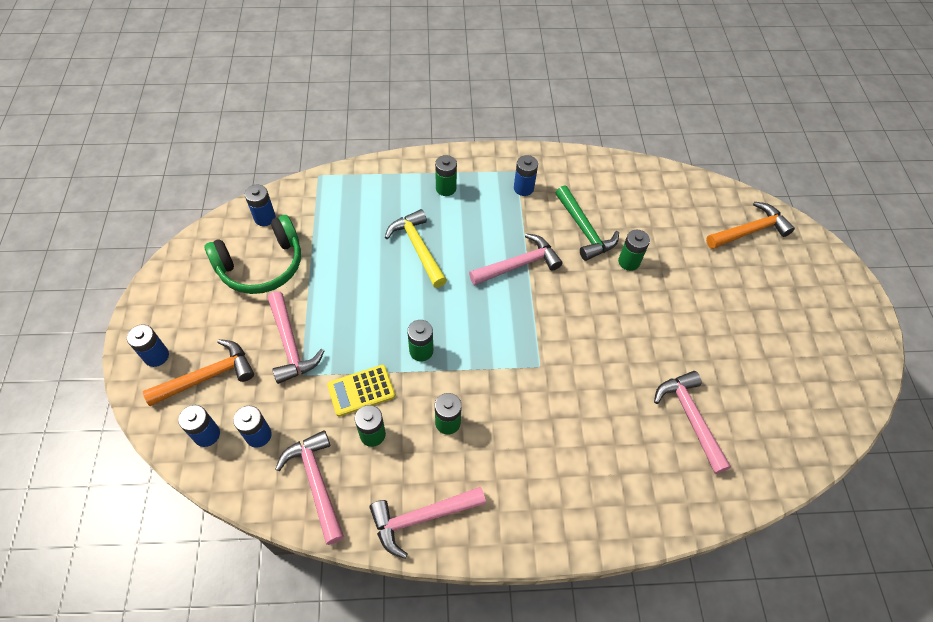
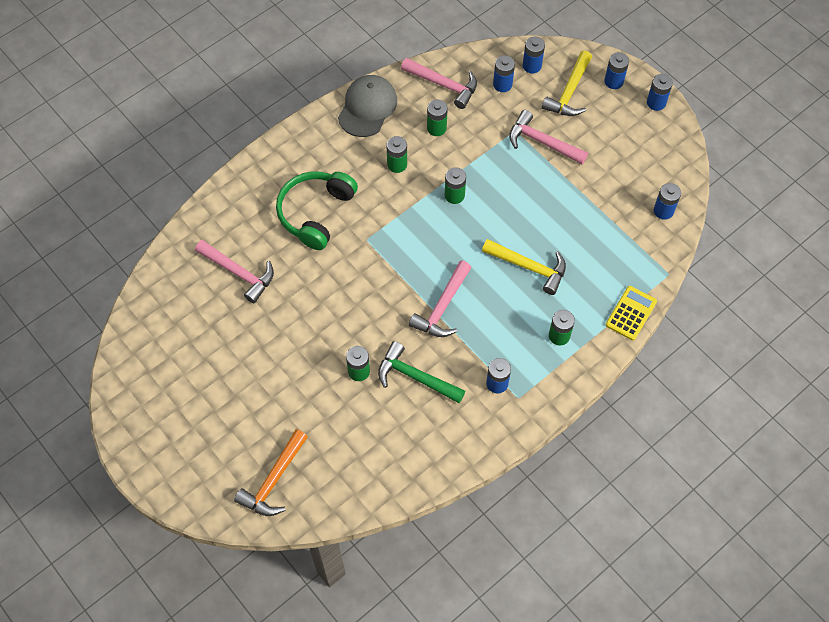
camera: 145 degrees right, 5 degrees up
orange hammer [143,339,254,406] -> yellow hammer [542,50,592,116]
green headphones [204,215,301,294] -> green headphones moved to [276,171,358,250]
yellow calculator [327,365,395,417] -> yellow calculator moved to [606,286,657,341]
pink hammer [369,487,486,559] -> grey cap [338,75,397,137]
none -> blue battery [647,74,673,111]

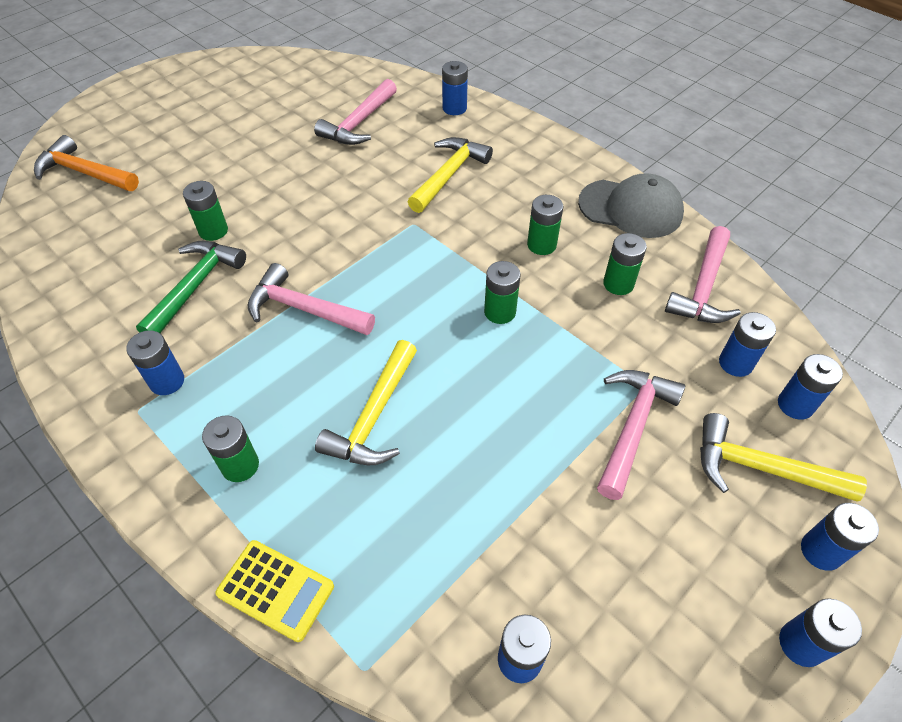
camera: 85 degrees right, 10 degrees down
green headphones [276,171,358,250] -> yellow hammer [408,137,493,213]
none -> blue battery [442,61,468,115]

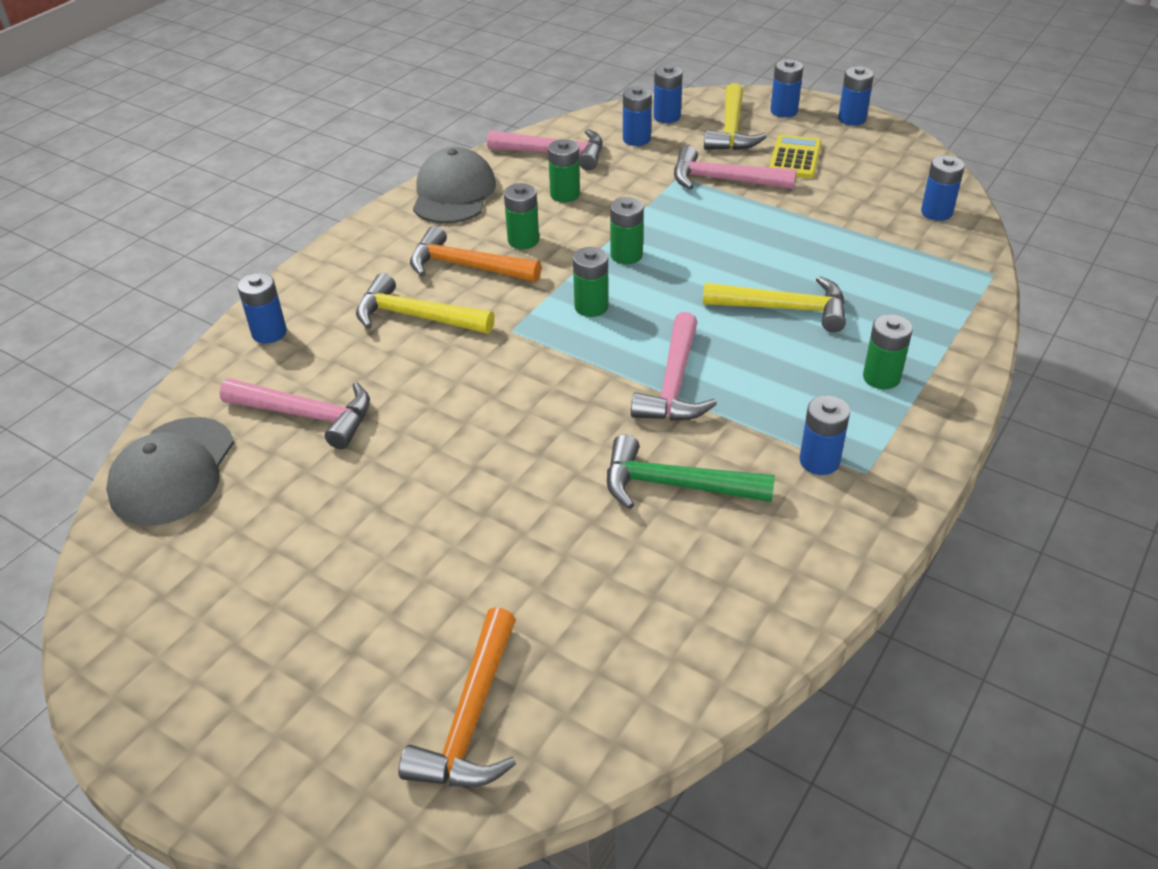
camera: 100 degrees left, 10 degrees down
green battery [183,181,228,241] -> green battery moved to [573,247,609,317]
yellow calculator [215,540,334,642] -> yellow calculator moved to [769,135,822,178]
none -> grey cap [106,417,234,526]
none -> orange hammer [410,226,541,282]

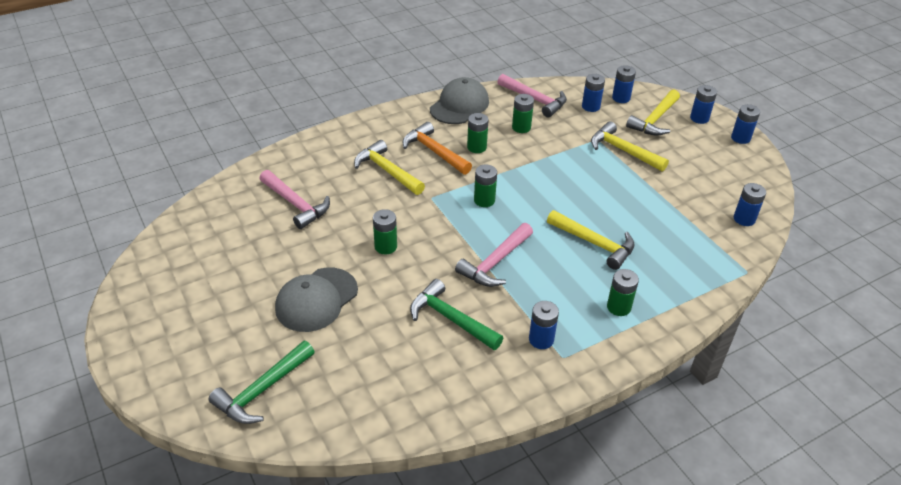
camera: 25 degrees right, 0 degrees up
grey cap [106,417,234,526] -> grey cap moved to [275,267,358,332]
blue battery [237,273,287,344] -> none
orange hammer [399,607,516,787] -> green hammer [209,341,315,424]
green battery [610,197,644,264] -> green battery moved to [373,209,397,254]
pink hammer [674,146,796,189] -> yellow hammer [591,121,669,172]
yellow calculator [769,135,822,178] -> none

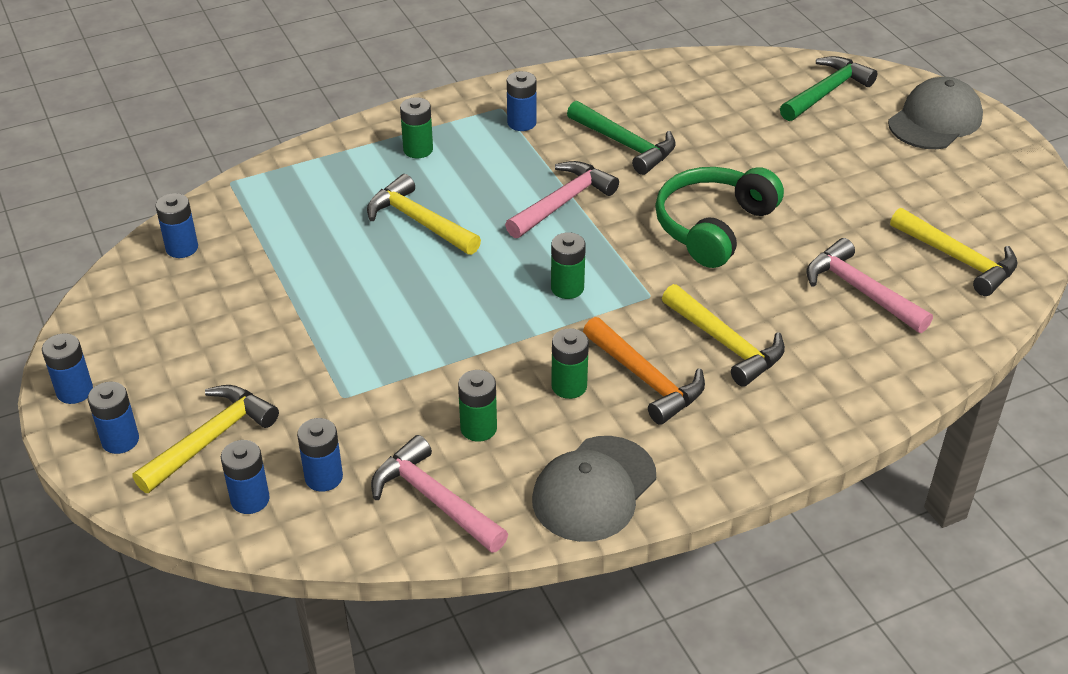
camera: 175 degrees left, 0 degrees up
grey cap [275,267,358,332] -> grey cap moved to [888,77,983,149]
green battery [373,209,397,254] -> green headphones [655,167,784,268]
yellow hammer [591,121,669,172] -> yellow hammer moved to [890,208,1018,296]

